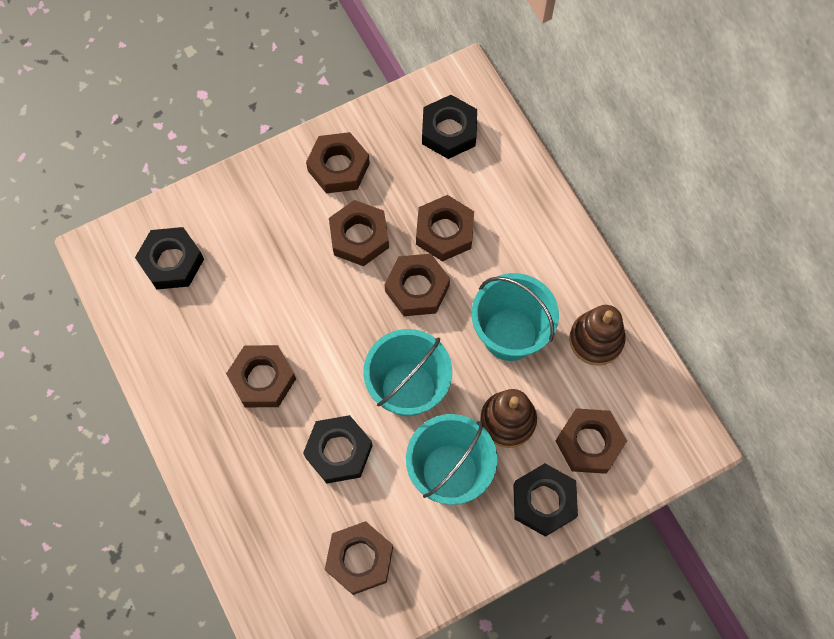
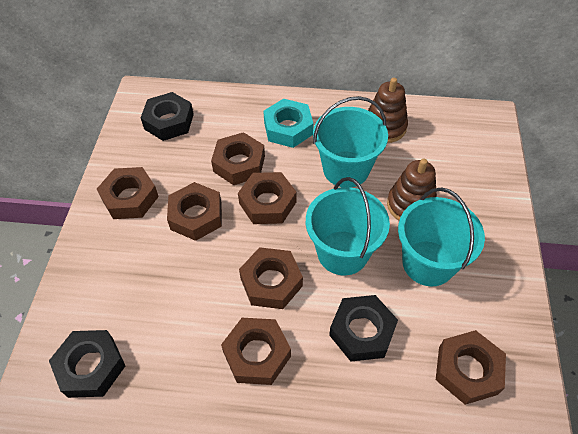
camera: 55 degrees left, 15 degrees down
black nut [513,463,578,537] -> none
brown nut [555,408,627,474] -> brown nut moved to [239,247,303,309]
none -> turquoise nut [263,99,314,148]

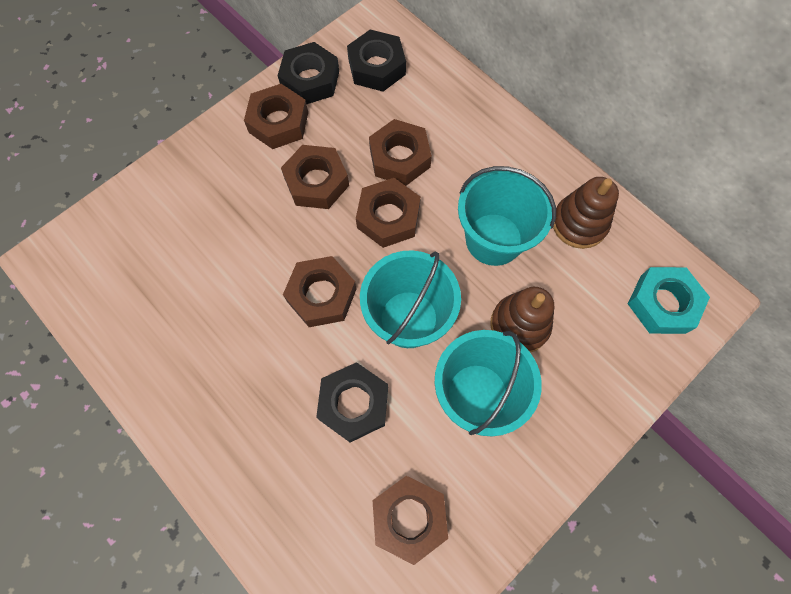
camera: 40 degrees right, 15 degrees up
black nut [49,330,125,398] -> black nut moved to [278,42,339,104]
brown nut [221,318,291,385] -> none
turquoise nut [263,99,314,148] -> turquoise nut moved to [628,267,710,334]

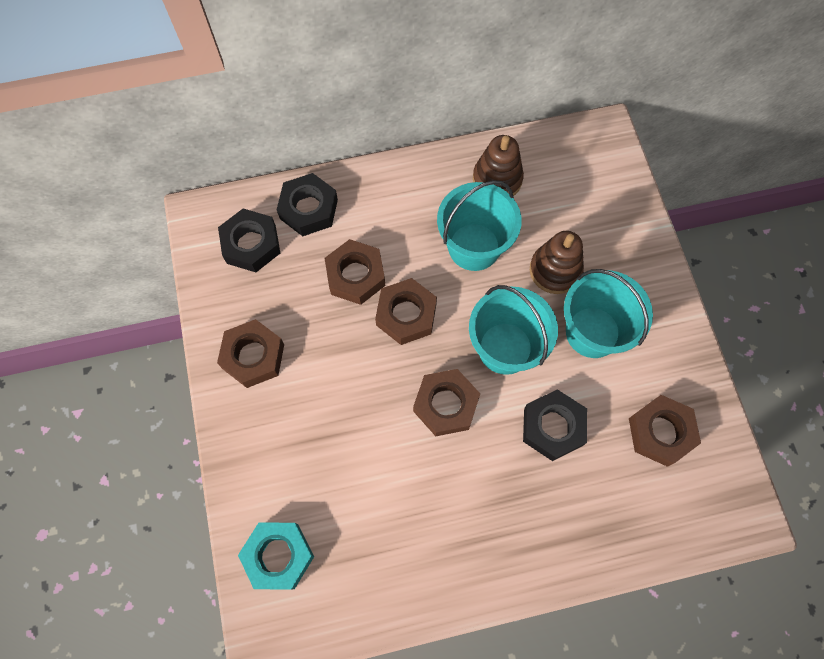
camera: 60 degrees left, 0 degrees up
black nut [278,42,339,104] -> black nut moved to [277,173,338,236]
brown nut [281,145,349,209] -> none
turquoise nut [628,267,710,334] -> turquoise nut moved to [238,522,314,590]

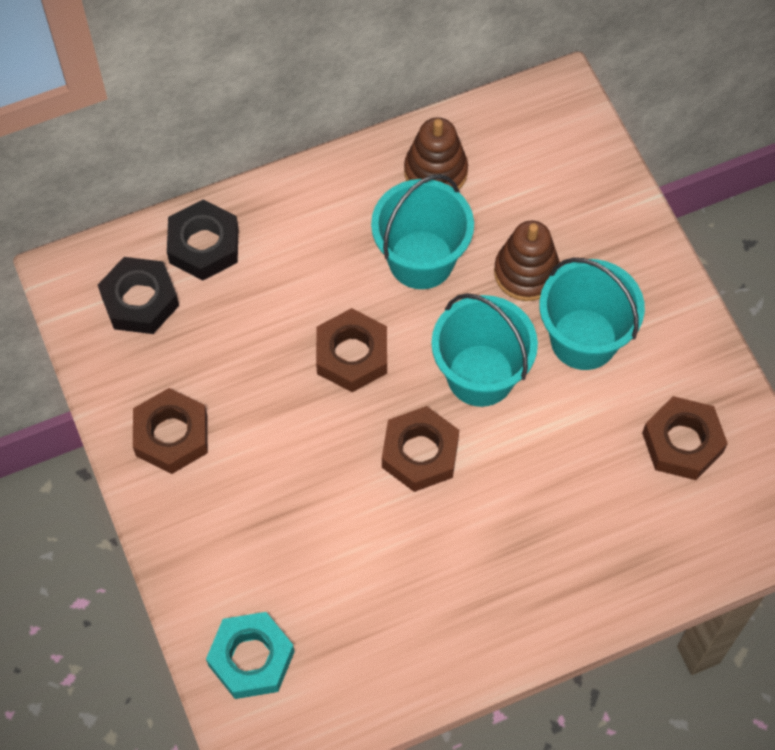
camera: 10 degrees left, 5 degrees down
brown nut [325,239,385,305] -> none
black nut [523,389,587,461] -> none

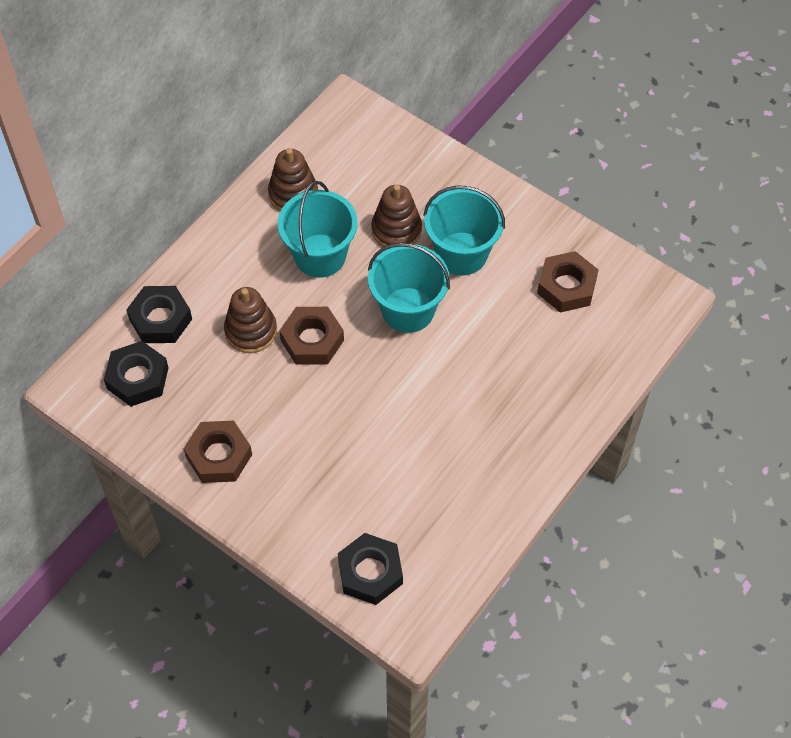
camera: 30 degrees left, 5 degrees down
turquoise nut [206,612,294,699] -> black nut [338,533,403,605]
brown nut [382,406,459,492] -> none
none -> brown stacking toy [224,287,277,353]

